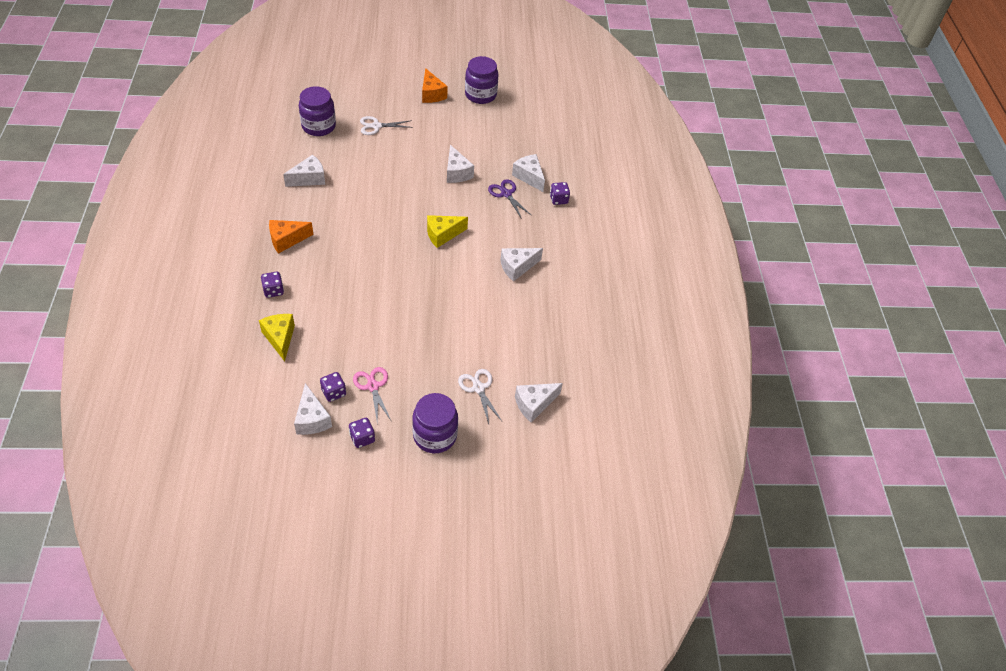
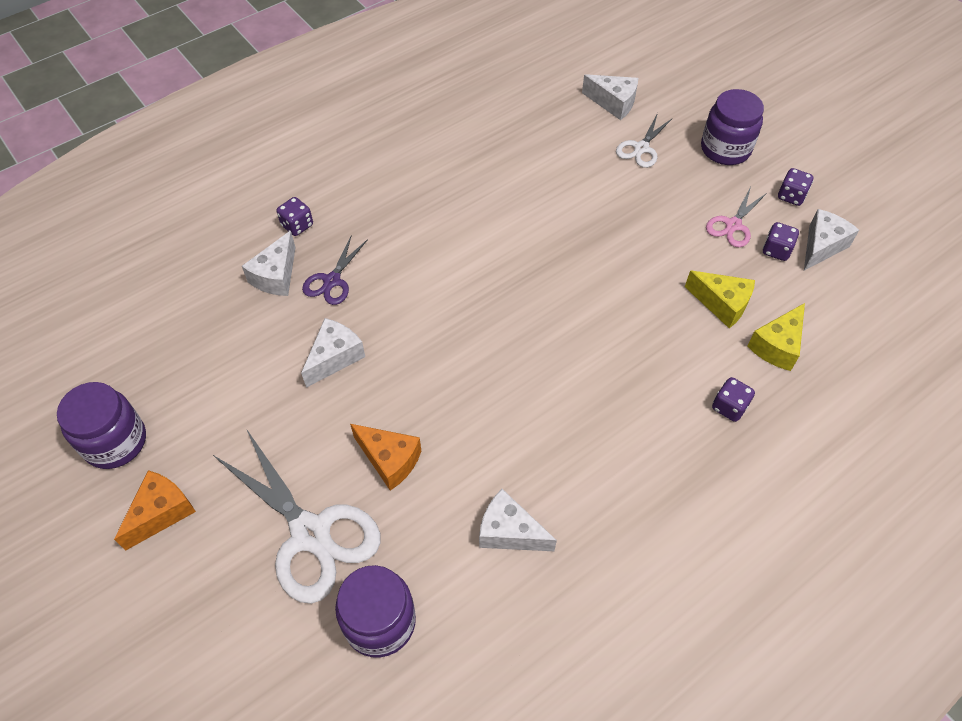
camera: 120 degrees left, 5 degrees up
orange cheese [269,220,314,254] -> orange cheese moved to [350,424,421,491]
white scissors [360,116,413,135] -> white scissors [213,430,381,604], size x1.92
yellow cheese [427,215,468,248] -> yellow cheese moved to [685,271,755,328]
white cheese [500,248,543,282] -> none

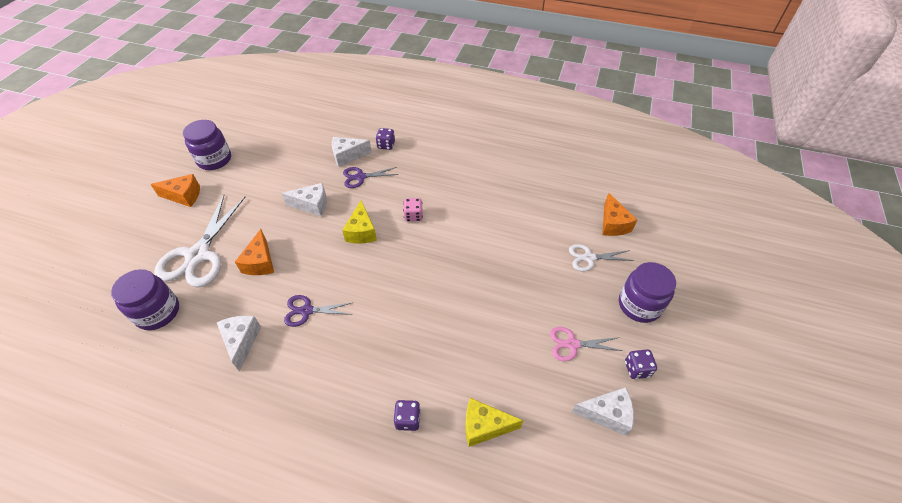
camera: 55 degrees right, 5 degrees down
white cheese [582,74,638,120] -> orange cheese [602,193,637,236]
yellow cheese [685,271,755,328] -> yellow cheese moved to [342,201,377,244]
purple dice [763,222,799,261] -> none
none -> purple scissors [284,295,354,327]
none -> pink dice [403,198,423,222]

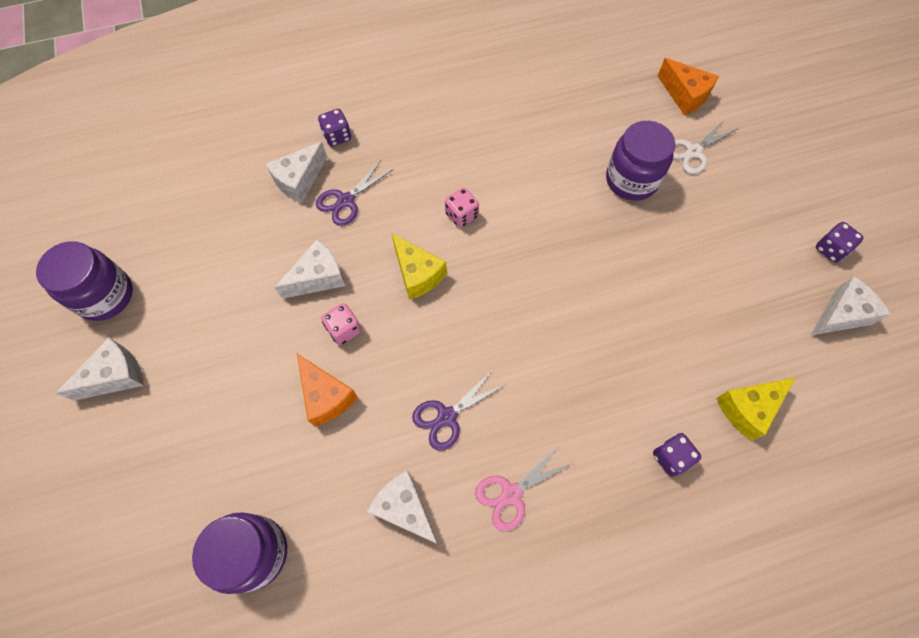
camera: 35 degrees left, 15 degrees up
orange cheese [150,174,200,207] -> white cheese [56,338,144,401]
white scissors [154,195,245,287] -> none
pink scissors [550,327,622,361] -> pink scissors moved to [475,445,574,531]
purple jar [619,262,676,323] -> purple jar moved to [606,121,675,201]
none -> pink dice [321,303,361,345]

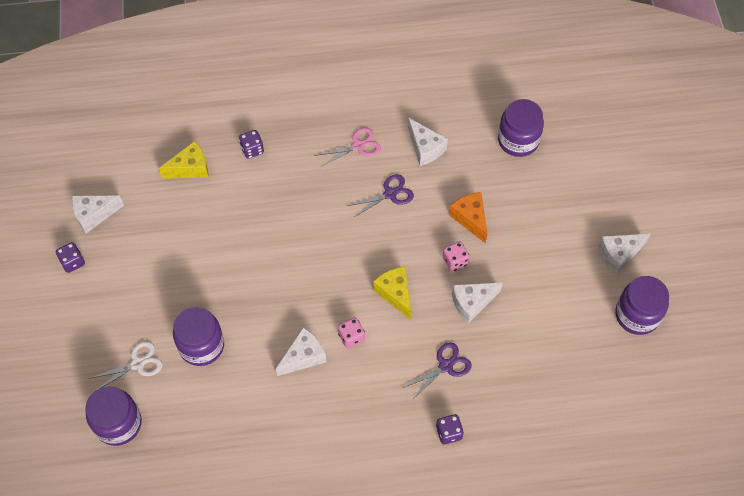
camera: 170 degrees left, 5 degrees down
white cheese [266,142,327,203] -> white cheese moved to [276,327,326,376]
orange cheese [658,58,719,115] -> purple jar [85,386,142,446]

